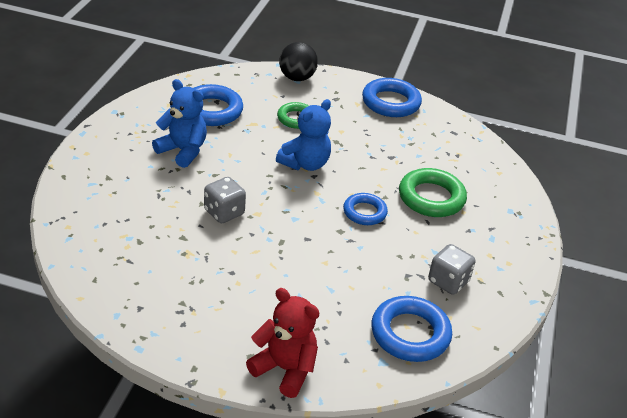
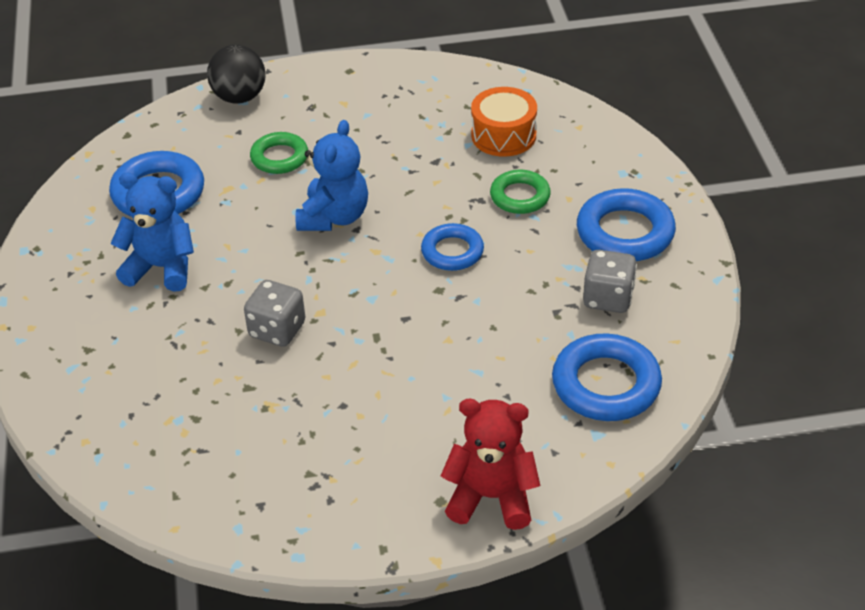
camera: 20 degrees left, 5 degrees up
blue ring [362,78,422,117] -> blue ring moved to [577,188,676,261]
green ring [399,168,467,217] -> green ring [490,170,551,214], size x0.63
none -> orange drum [471,87,537,157]

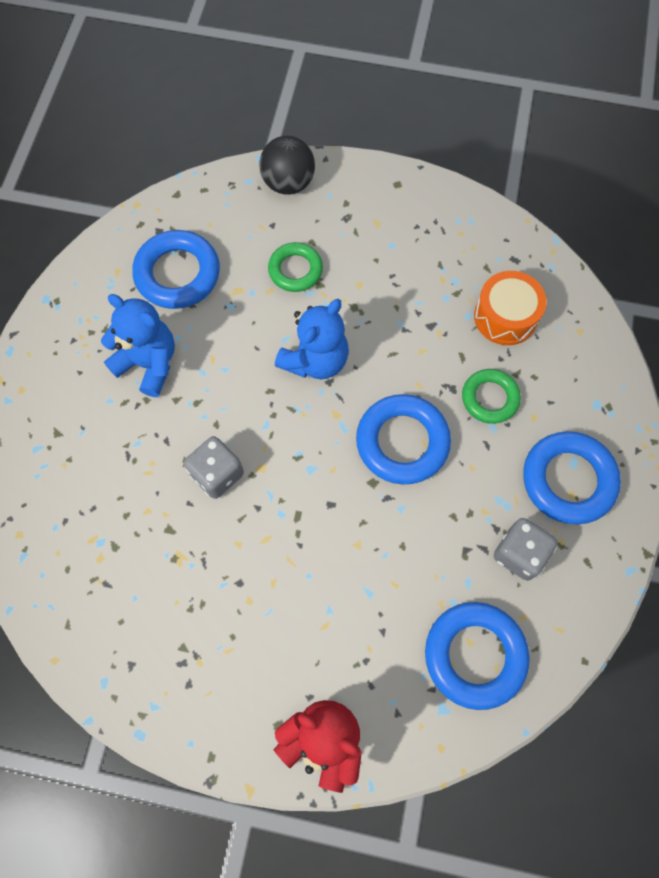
camera: 20 degrees right, 25 degrees up
blue ring [421,223,484,271] -> blue ring [356,394,451,485], size x1.58

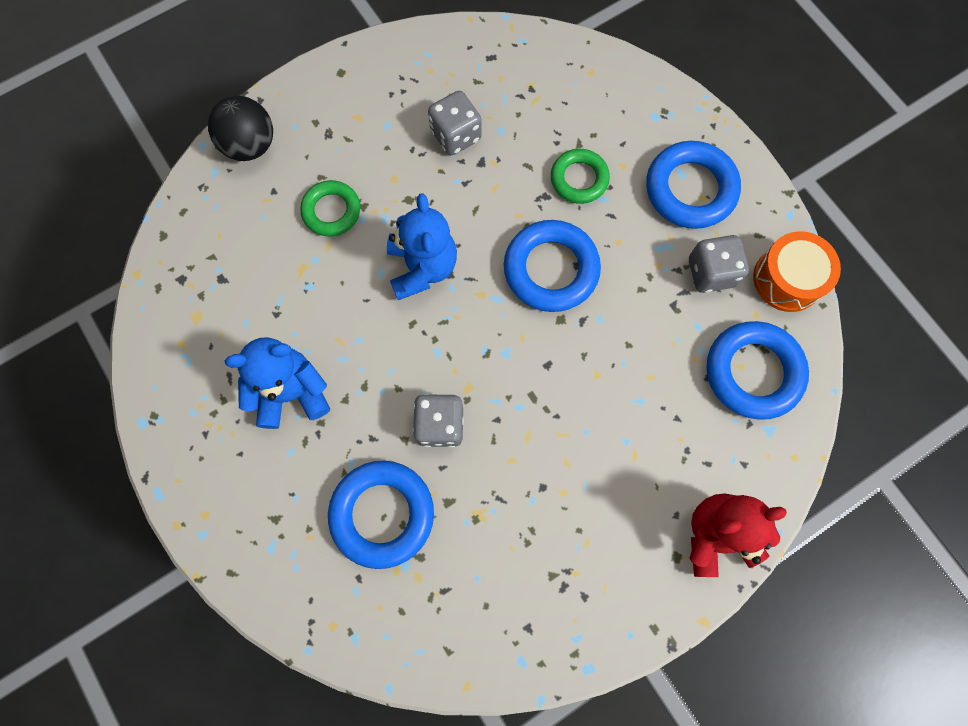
camera: 45 degrees left, 5 degrees up
blue ring [132,230,220,309] -> blue ring moved to [328,461,434,569]
orange drum [474,271,547,345] -> orange drum moved to [753,231,841,312]
none -> grey dice [428,91,482,155]

